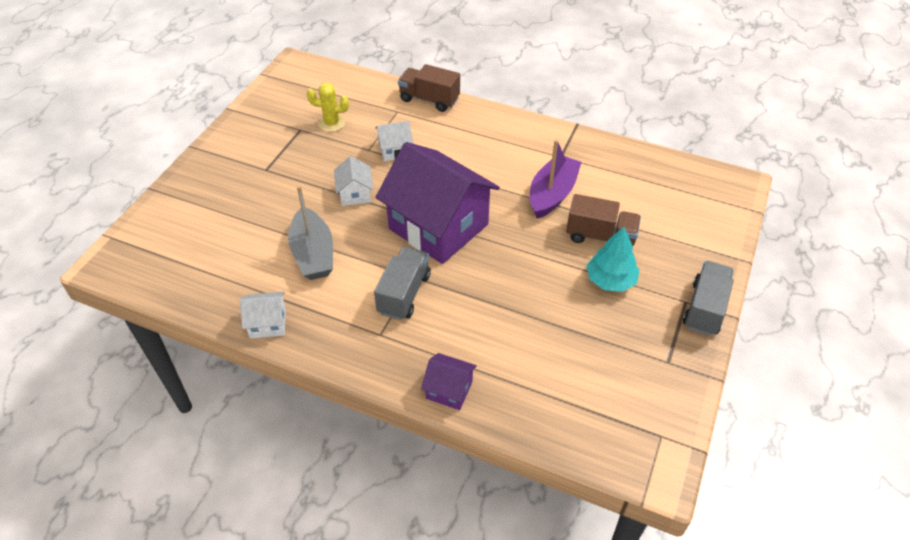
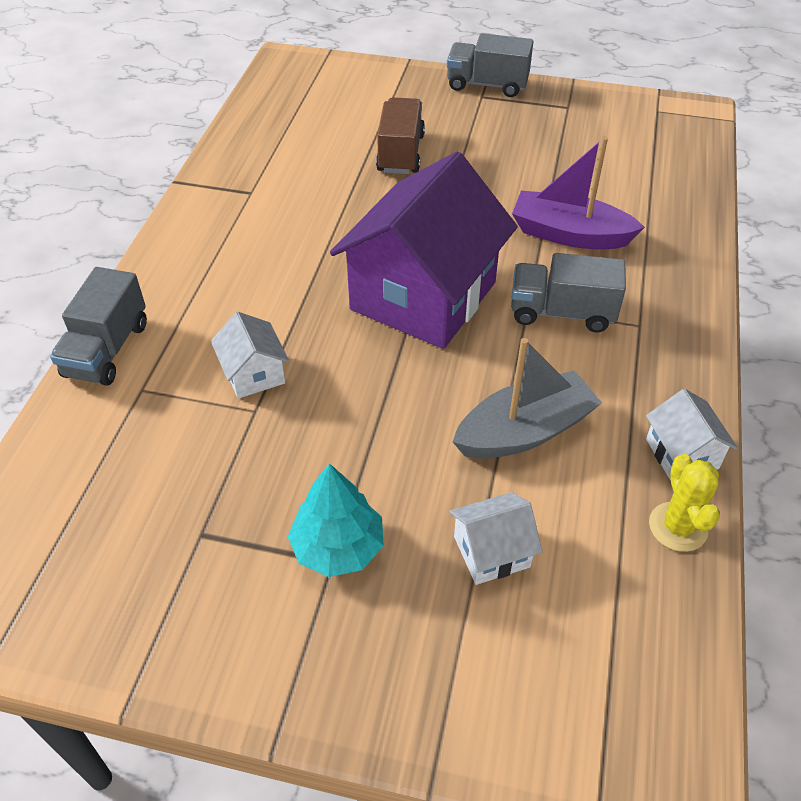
camera: 100 degrees left, 0 degrees up
yellow cactus [307,83,349,132] -> yellow cactus moved to [649,454,720,552]
white house [334,156,373,206] -> white house moved to [449,492,543,585]
brown truck [398,64,460,112] -> grey truck [50,267,147,386]
purple house [421,353,477,410] -> none
purple boat [530,139,582,219] -> purple boat moved to [512,136,645,249]
turquoise tree [586,227,639,292] -> turquoise tree moved to [288,463,384,577]

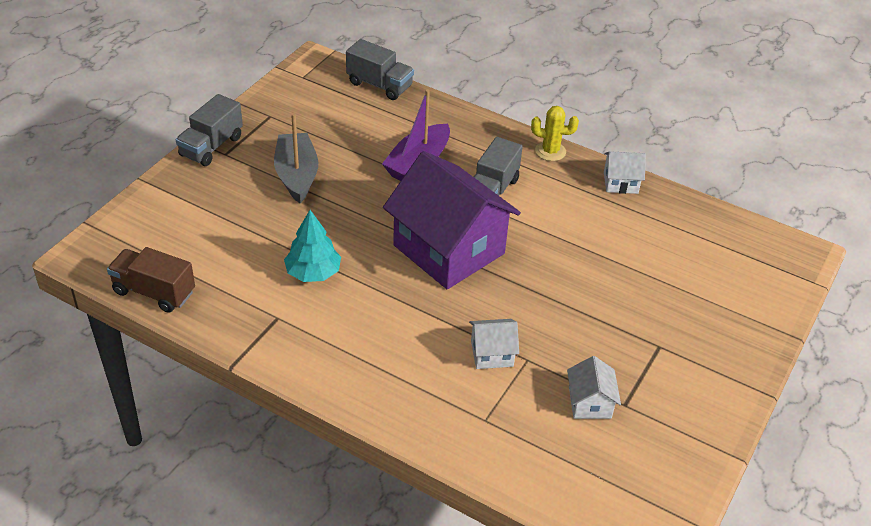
camera: 75 degrees left, 5 degrees down
grey truck [50,267,147,386] -> grey truck moved to [346,39,414,100]
turquoise tree [288,463,384,577] -> turquoise tree moved to [284,210,341,282]
brown truck [376,97,425,174] -> brown truck moved to [107,247,195,313]
white house [449,492,543,585] -> white house moved to [567,356,621,419]
grey boat [453,338,602,459] -> grey boat moved to [274,113,318,203]
yellow cactus [649,454,720,552] -> yellow cactus moved to [531,106,579,161]

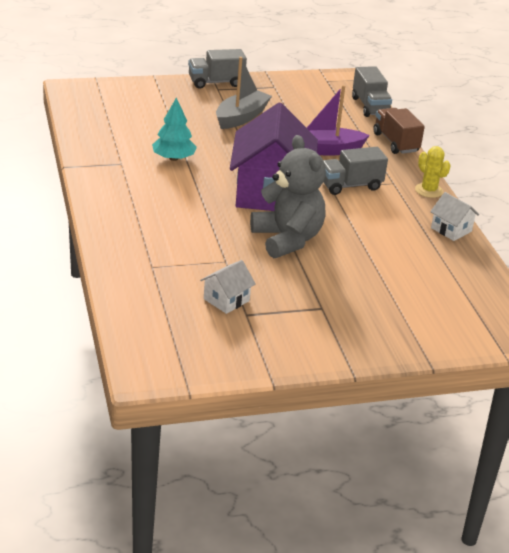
camera: 45 degrees right, 10 degrees down
brown truck [107,247,195,313] -> brown truck moved to [373,108,425,154]
white house [469,319,519,369] -> none
none -> grey teddy bear [250,135,326,258]

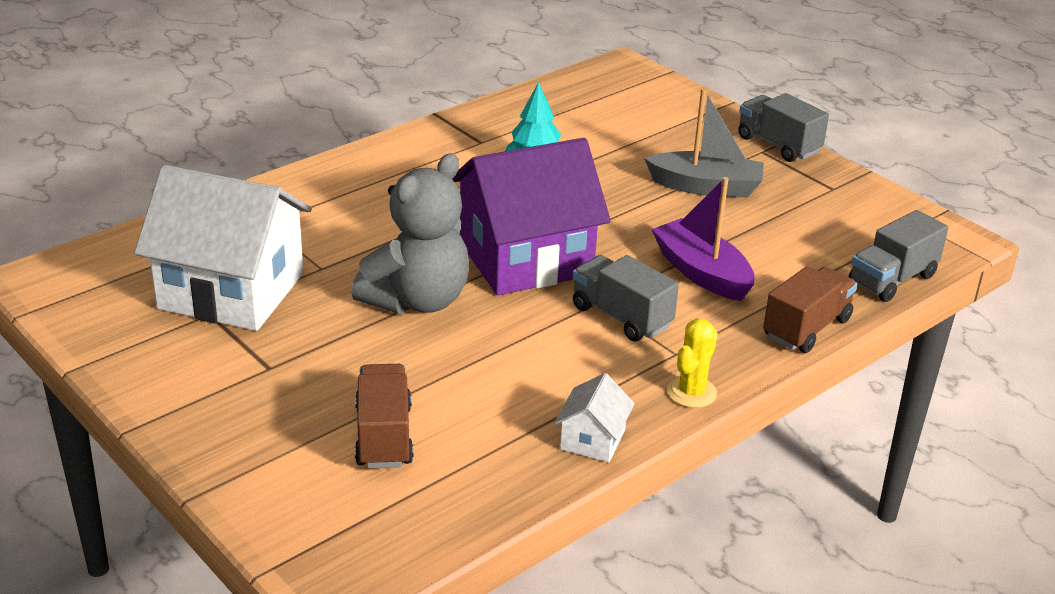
camera: 65 degrees right, 0 degrees up
white house [200,260,256,314] -> white house [134,165,312,331], size x2.34
none -> brown truck [355,364,414,468]

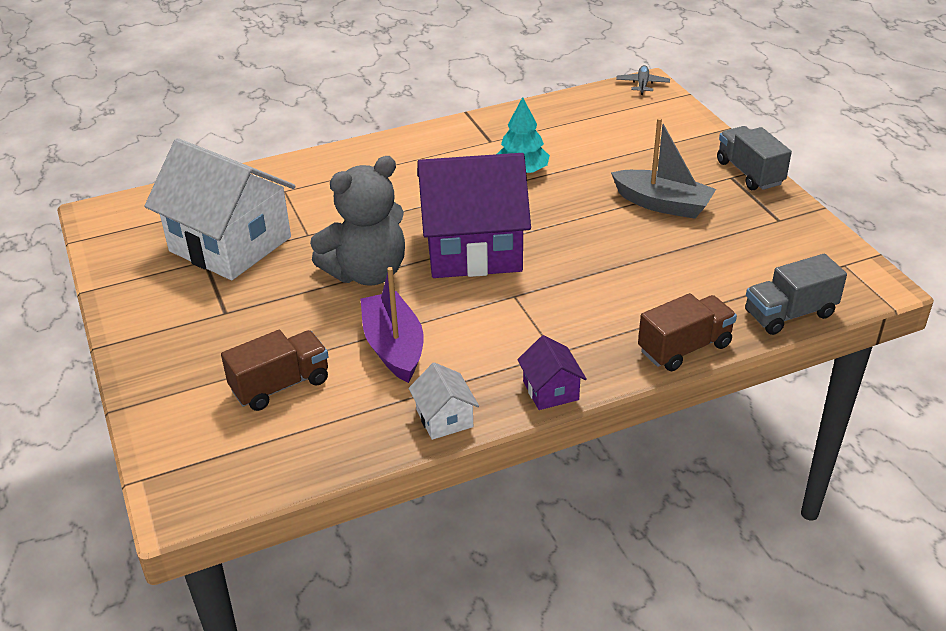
camera: 20 degrees right, 5 degrees up
brown truck [355,364,414,468] -> brown truck turned 45 degrees clockwise [221,330,328,411]
white house [554,373,635,463] -> white house turned 60 degrees counterclockwise [409,362,479,440]
grey truck [573,255,679,341] -> none
purple boat [651,177,755,301] -> purple boat moved to [361,267,423,383]
yellow cactus [667,318,718,408] -> purple house [517,335,587,410]
none -> grey plane [616,65,670,95]

